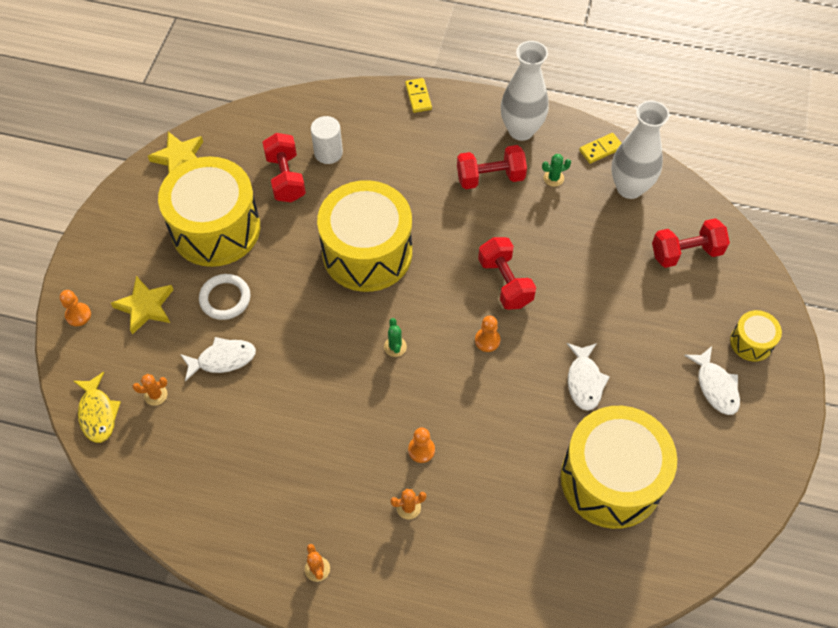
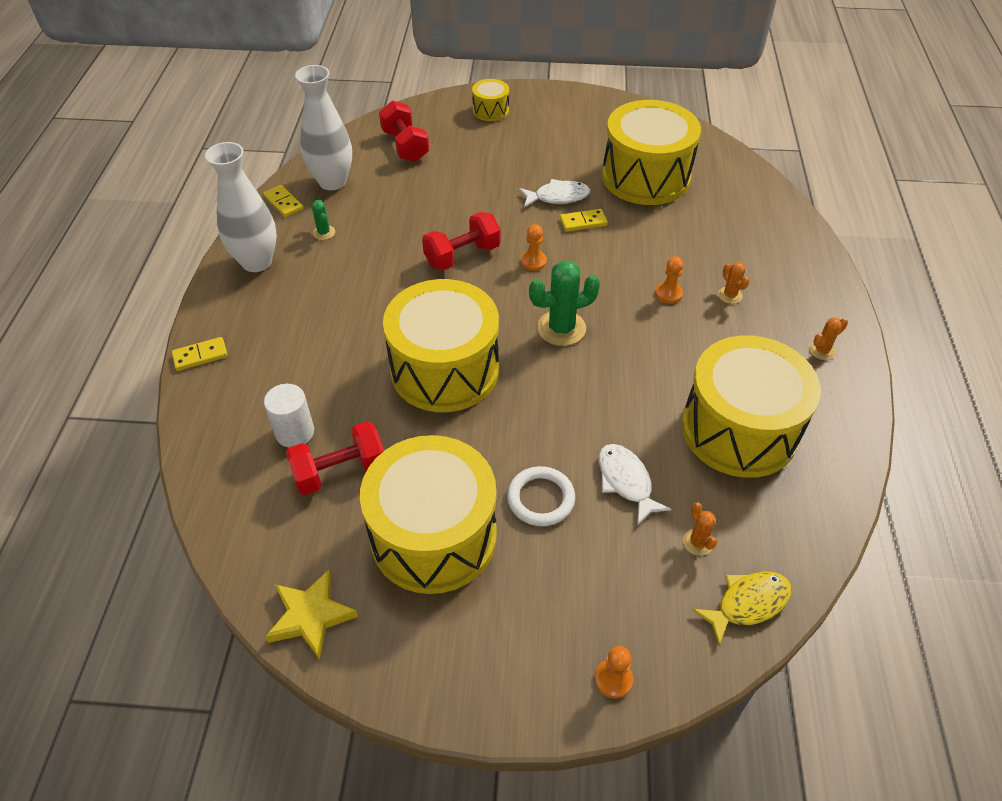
camera: 100 degrees left, 10 degrees down
yellow star [111,276,174,335] -> none
green cactus [384,318,407,357] -> green cactus [529,260,600,346], size x1.97
red dumbbell [457,145,527,189] -> none
white fish [684,346,740,415] -> none
none -> yellow domino [560,209,608,232]
none -> yellow drum [682,335,821,478]

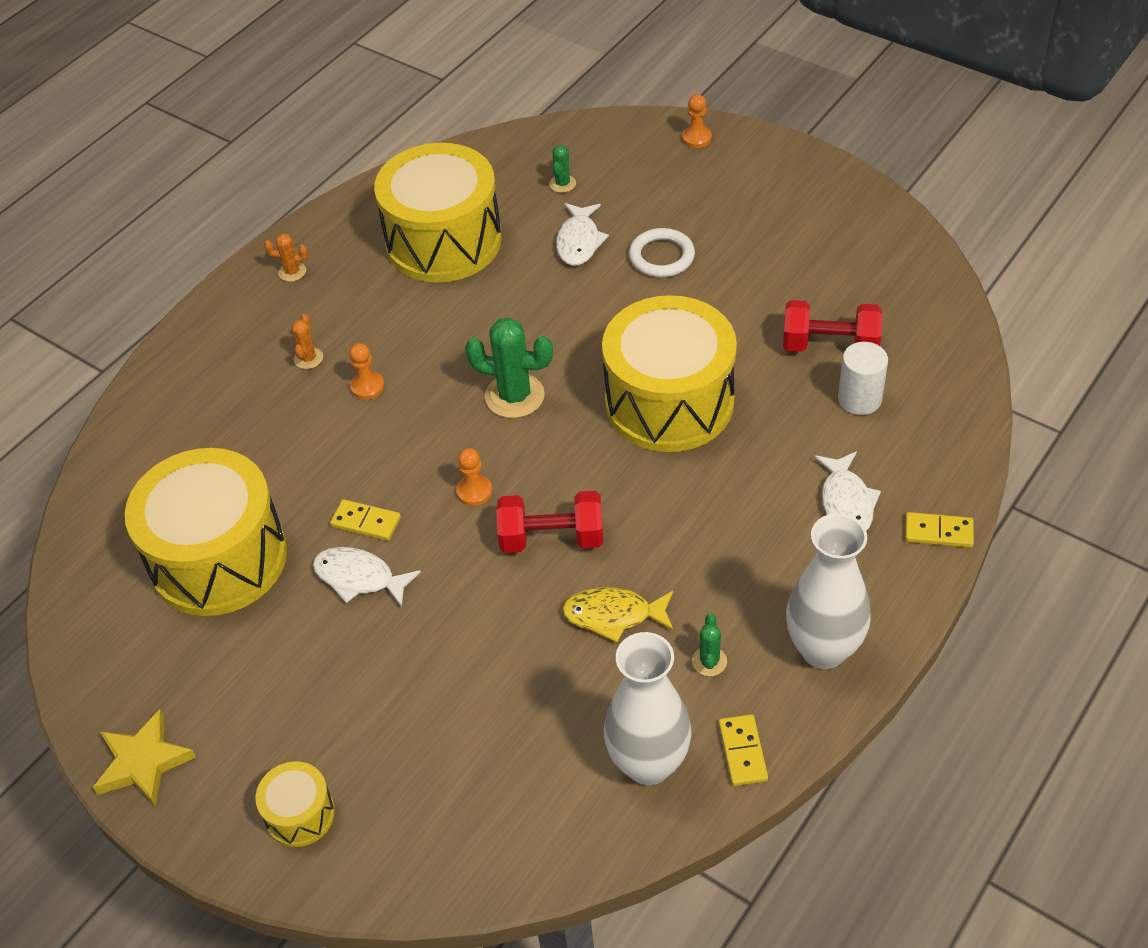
camera: 145 degrees left, 0 degrees up
yellow star [265,570,358,660] -> yellow star moved to [93,709,196,807]
yellow drum [360,435,497,594] -> none
red dumbbell [379,100,429,162] -> none
orange cactus [683,503,717,556] -> green cactus [549,145,576,193]
yellow fish [692,572,791,645] -> yellow fish moved to [562,587,674,642]
none -> white fish [814,452,881,531]

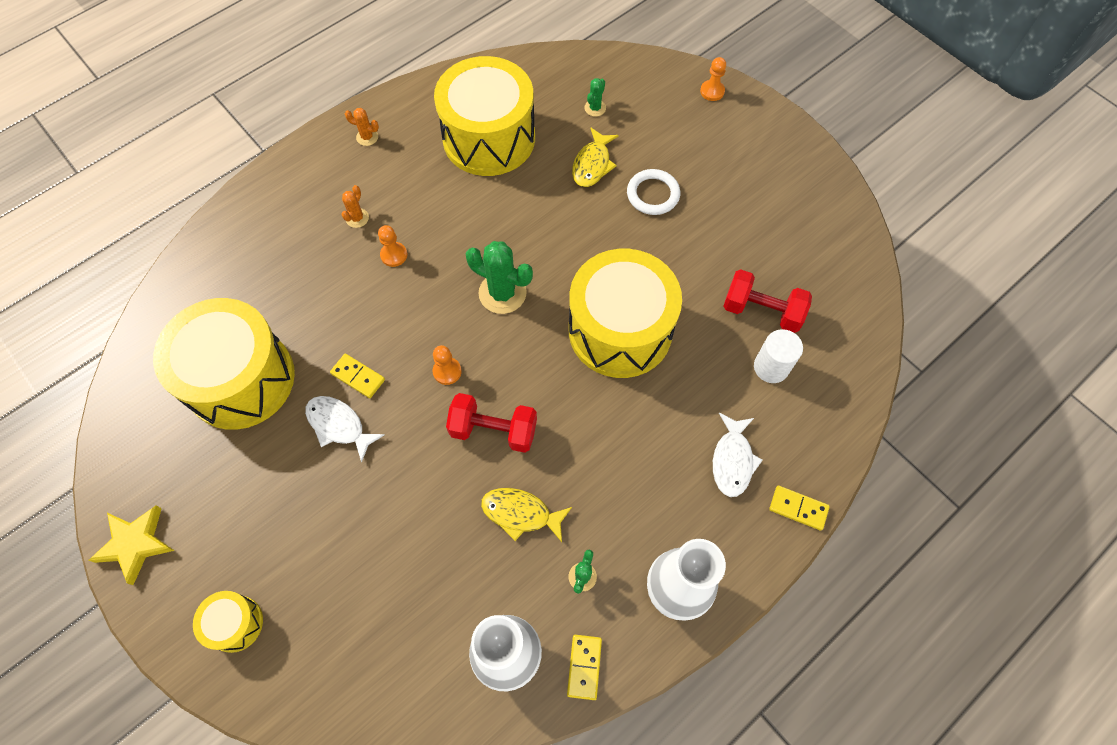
camera: 10 degrees right, 15 degrees up
white fish [556,203,609,266] -> yellow fish [572,127,619,187]

